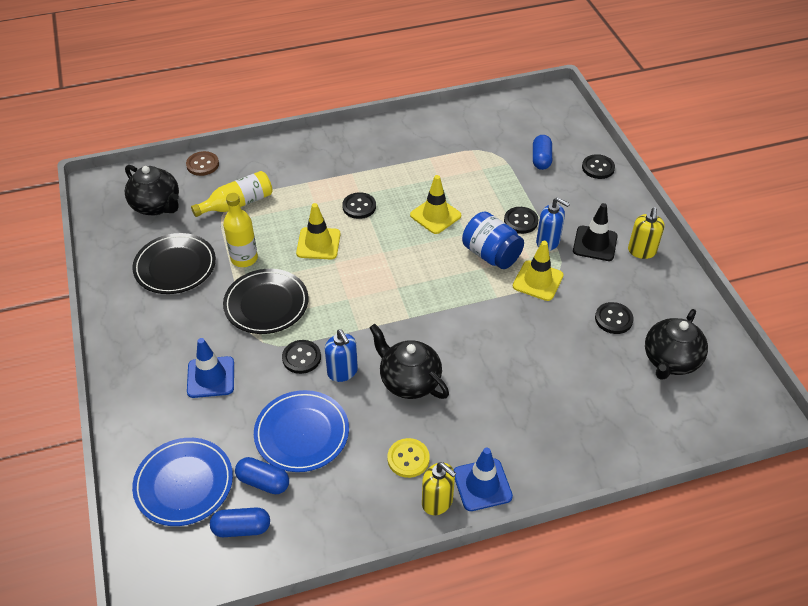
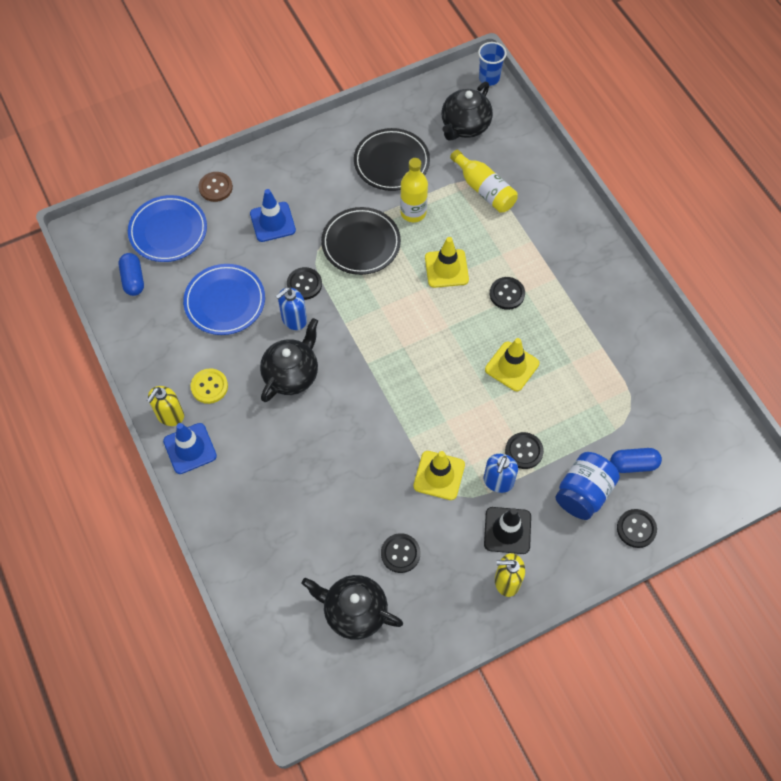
camera: 80 degrees right, 15 degrees up
brown button [186,151,219,176] -> brown button moved to [198,172,233,202]
blue capsule [235,457,289,494] -> none
blue jar [462,211,524,269] -> blue jar moved to [555,452,620,520]
none -> blue cup [478,42,507,86]

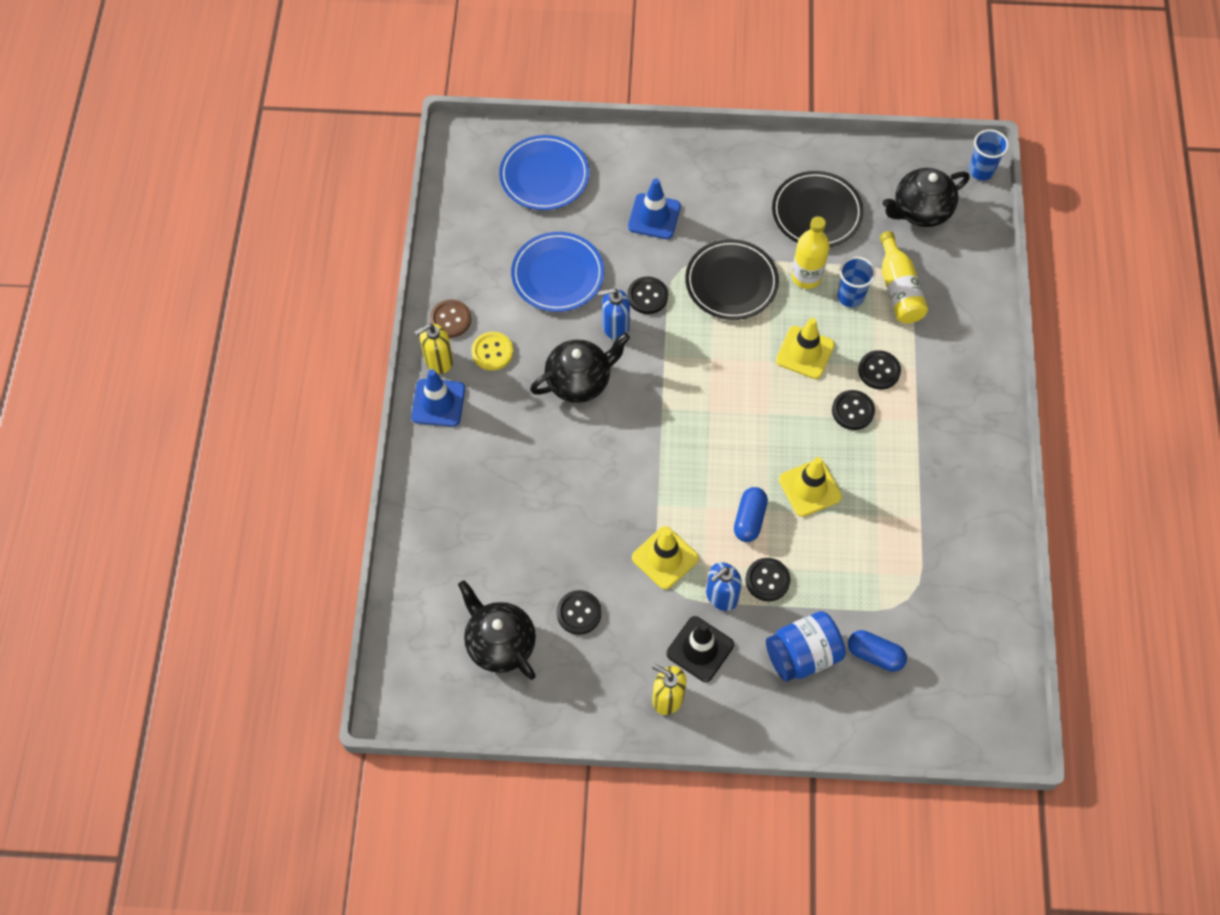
camera: 30 degrees right, 0 degrees up
blue capsule [119,253,144,296] -> blue capsule moved to [734,487,768,542]
brown button [198,172,233,202] -> brown button moved to [430,300,471,338]
black button [617,509,657,548] -> black button moved to [858,350,901,390]
none -> blue cup [838,257,876,308]

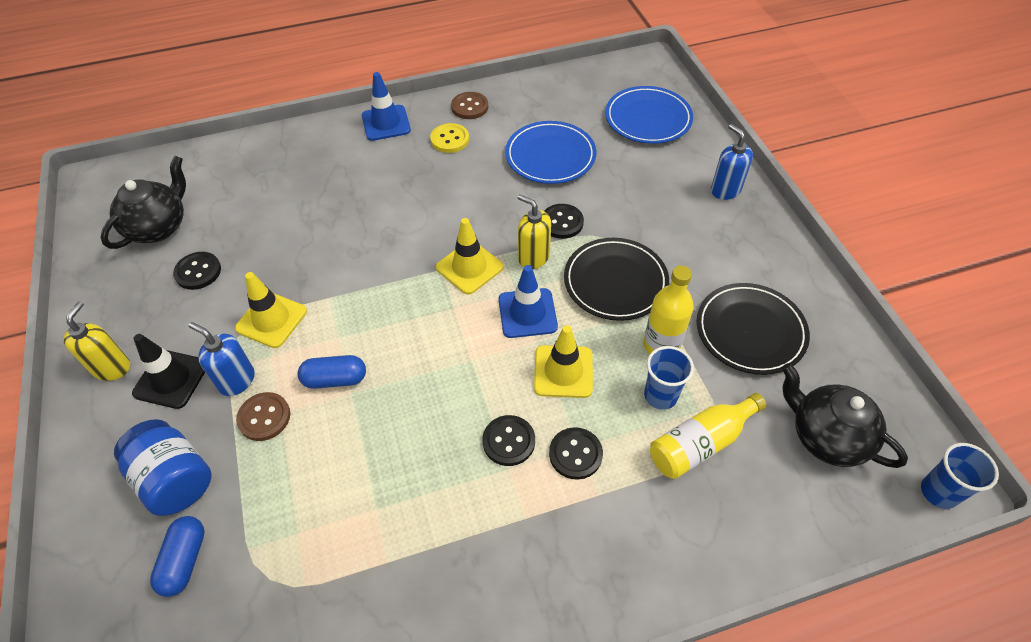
camera: 70 degrees right, 10 degrees down
yellow soap dispenser [415,323,453,374] -> yellow soap dispenser moved to [518,194,551,269]
black teapot [530,333,630,403] -> none
blue soap dispenser [598,288,630,340] -> blue soap dispenser moved to [711,124,753,200]
blue traffic cone [628,178,681,239] -> blue traffic cone moved to [498,265,558,338]
black button [745,558,790,601] -> brown button [236,392,290,441]
yellow traffic cone [779,457,842,517] -> yellow traffic cone moved to [436,218,503,294]

